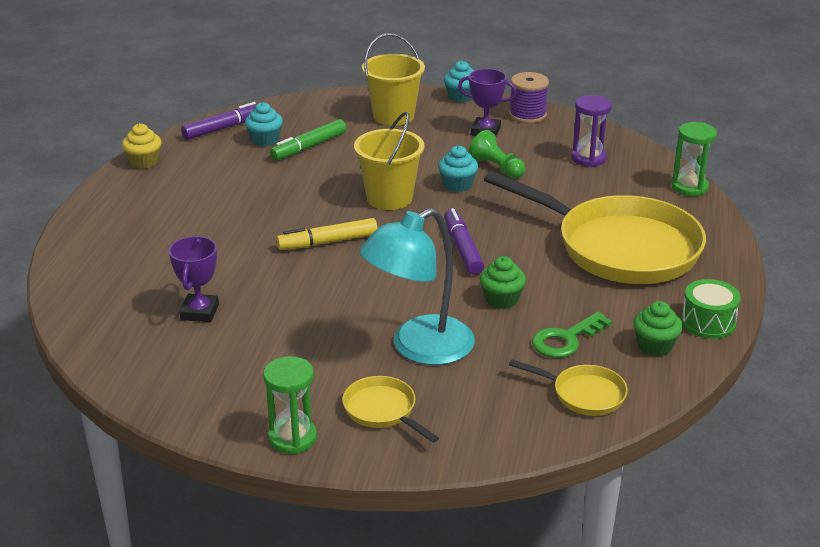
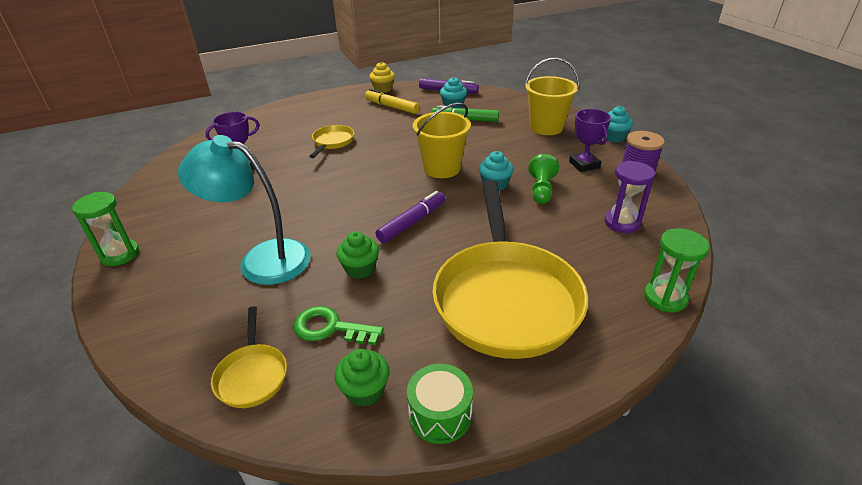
camera: 55 degrees right, 5 degrees up
yellow marker [276,218,378,250] -> yellow marker moved to [365,89,419,114]
yellow pan [342,376,439,443] -> yellow pan moved to [309,125,354,158]

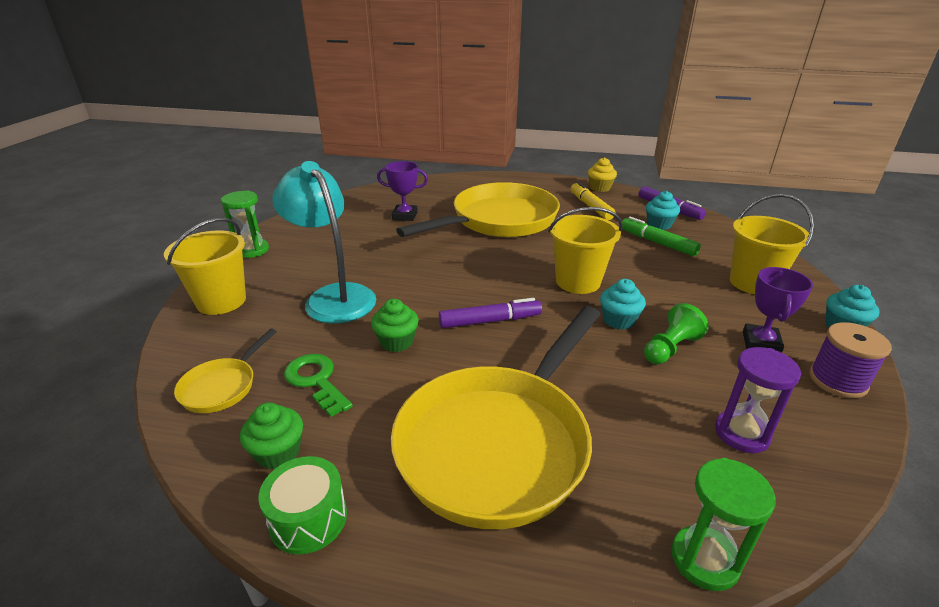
camera: 35 degrees right, 5 degrees down
yellow pan [309,125,354,158] -> yellow pan [396,182,560,237], size x2.32
none -> yellow bucket [164,218,246,315]

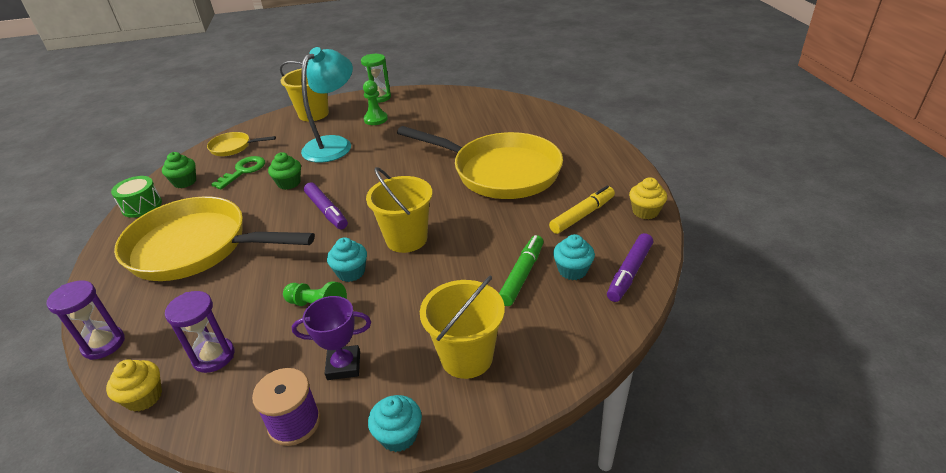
camera: 70 degrees right, 5 degrees up
purple trophy [377,161,428,221] -> none
green hourglass [671,458,776,591] -> purple hourglass [46,280,125,360]
none -> yellow cupcake [106,360,162,412]
none -> green pawn [363,80,388,125]

